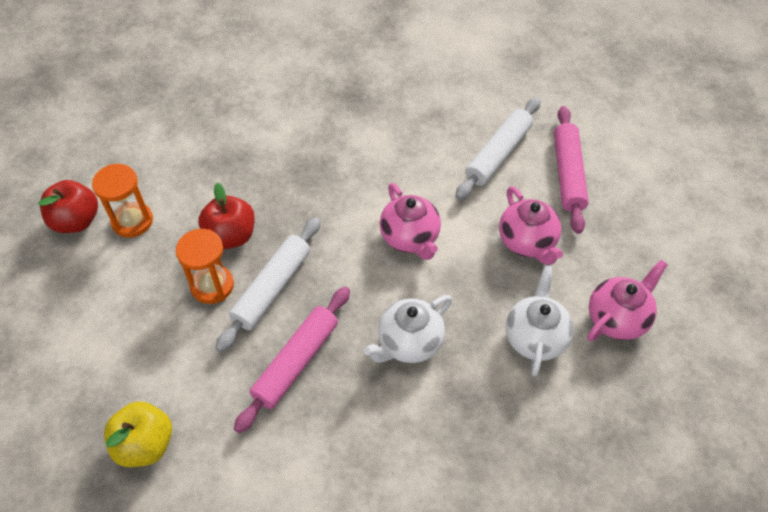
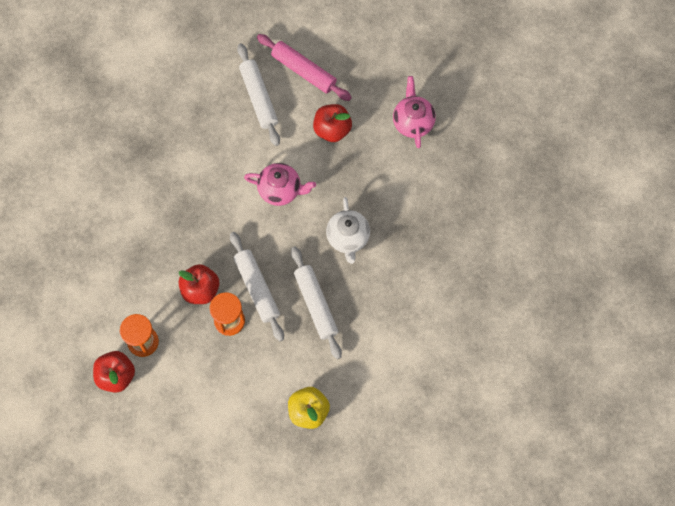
camera: 55 degrees left, 15 degrees up
pink rolling pin [234,287,350,434] -> white rolling pin [291,246,342,359]
pink teapot [499,186,563,265] -> red apple [313,104,352,142]
white teapot [506,266,573,376] -> none

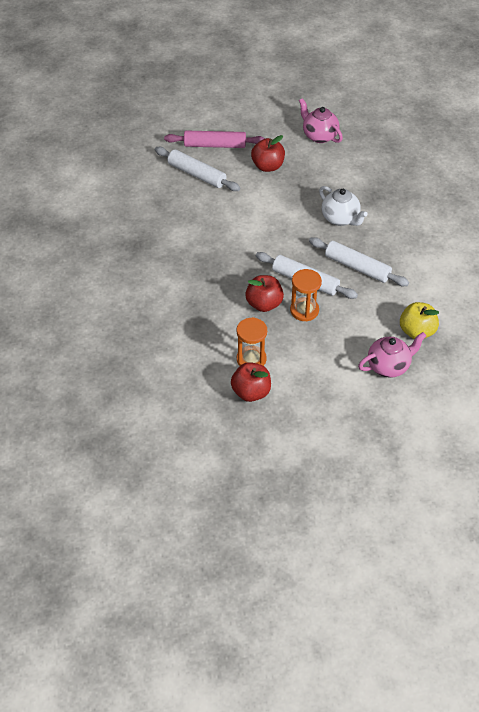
camera: 35 degrees left, 20 degrees down
pink teapot [244,163,316,206] -> pink teapot moved to [358,332,426,378]

